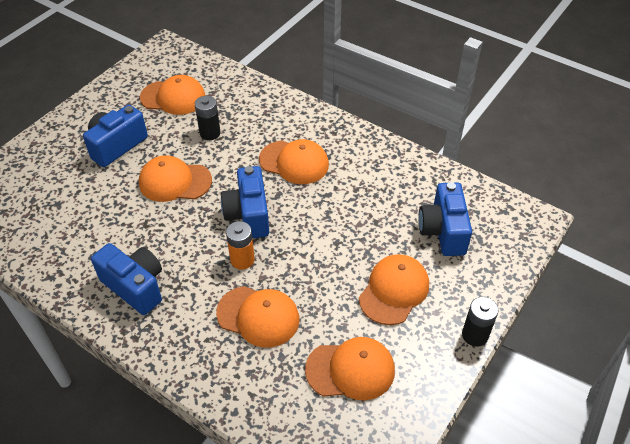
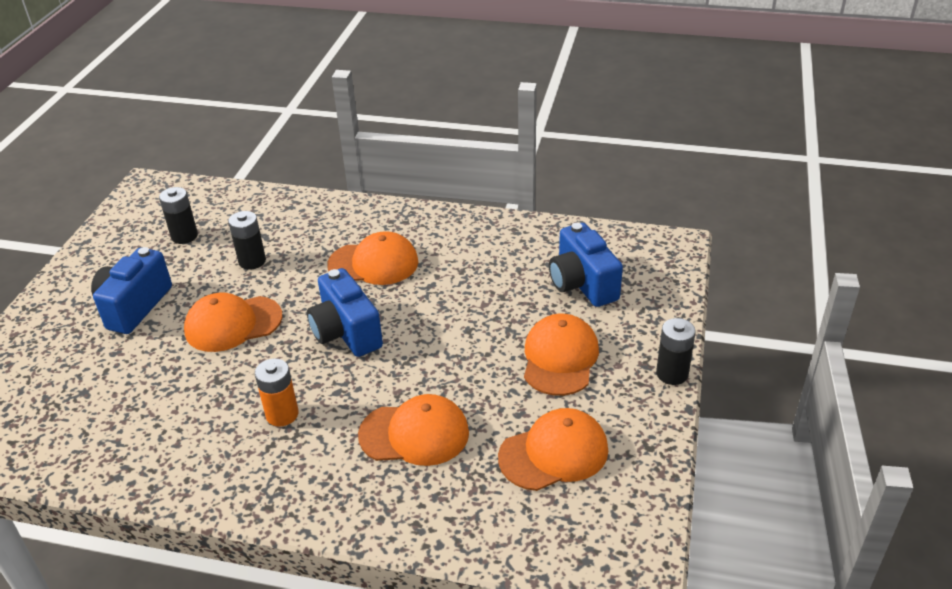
camera: 20 degrees left, 10 degrees down
blue camera [91,243,162,315] -> none
orange cap [140,75,206,115] -> black battery [159,187,198,244]
orange battery [226,221,255,270] -> orange battery moved to [255,358,299,427]

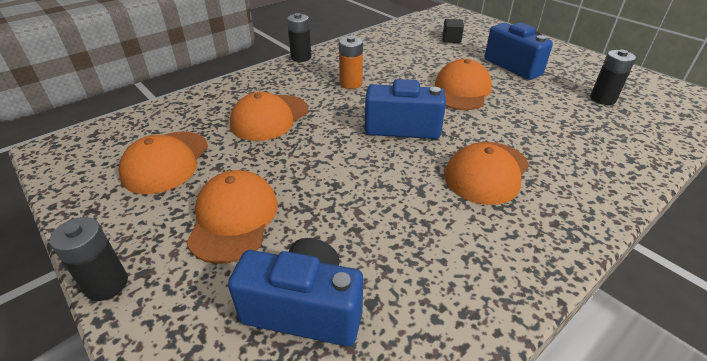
camera: 125 degrees right, 0 degrees up
black battery [228,211,266,270] -> black battery moved to [287,13,311,62]
orange cap [524,314,599,396] -> orange cap turned 135 degrees counterclockwise [187,170,278,264]
none -> black cube [443,19,464,43]

